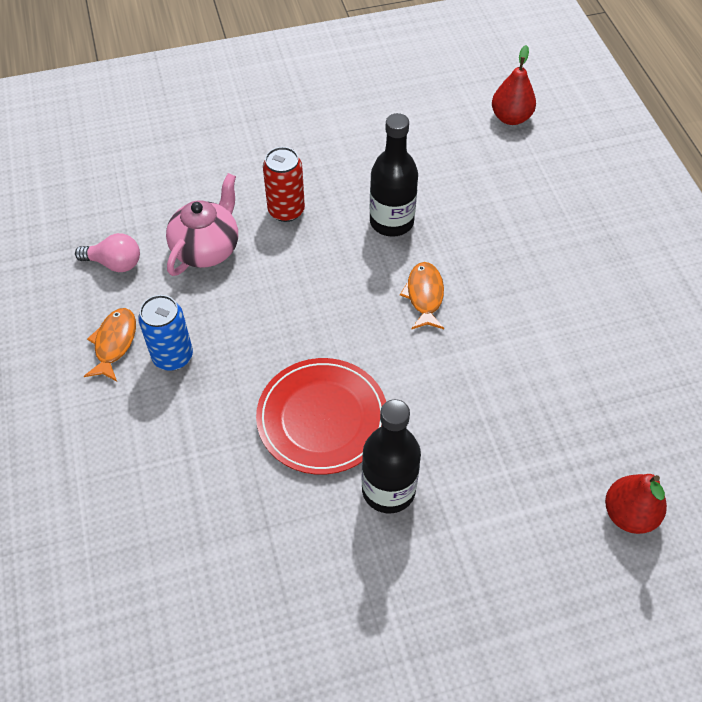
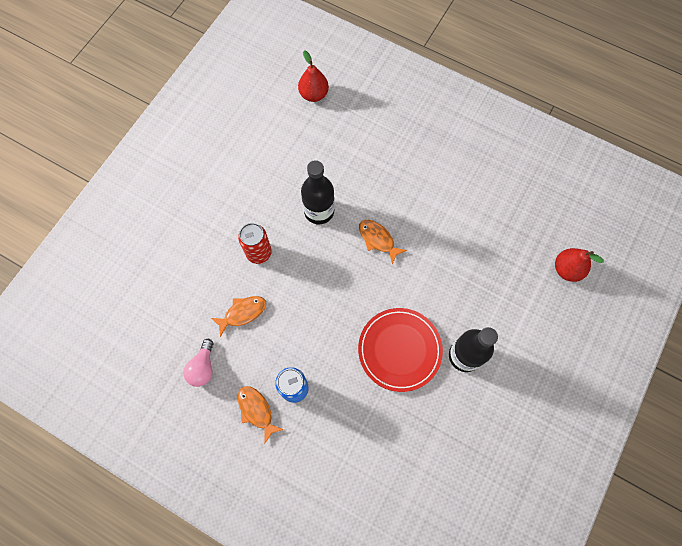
camera: 45 degrees left, 15 degrees up
pink light bulb [75,233,140,272] -> pink light bulb turned 135 degrees clockwise [183,339,213,387]
pink teapot [166,173,238,276] -> orange fish [211,296,266,337]

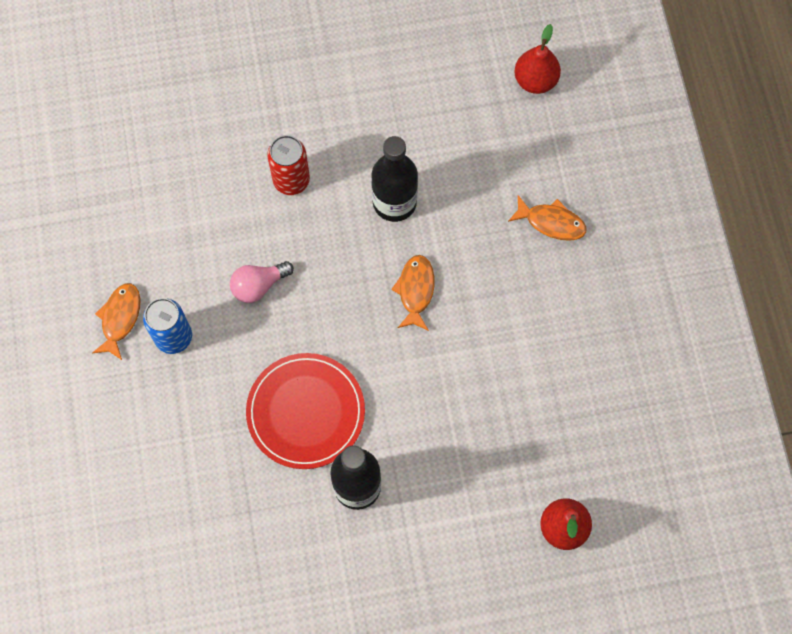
camera: 50 degrees right, 0 degrees up
pink light bulb [183,339,213,387] -> pink light bulb moved to [230,261,294,303]
orange fish [211,296,266,337] -> orange fish moved to [508,195,587,241]

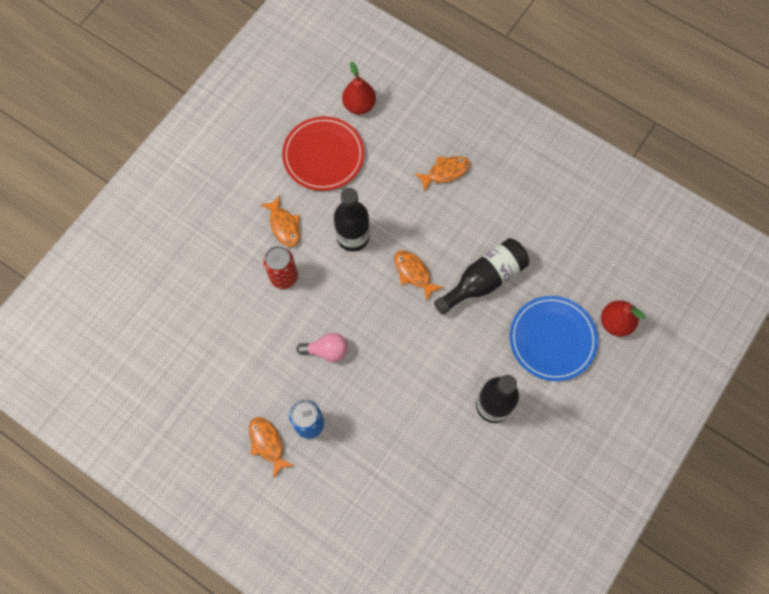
camera: 45 degrees left, 0 degrees up
pink light bulb [230,261,294,303] -> pink light bulb turned 105 degrees counterclockwise [297,333,348,362]
red plate [246,353,365,469] -> red plate moved to [282,116,364,191]
none -> orange fish [260,196,300,247]
none -> black bottle [434,238,529,315]
none -> blue plate [509,296,598,381]

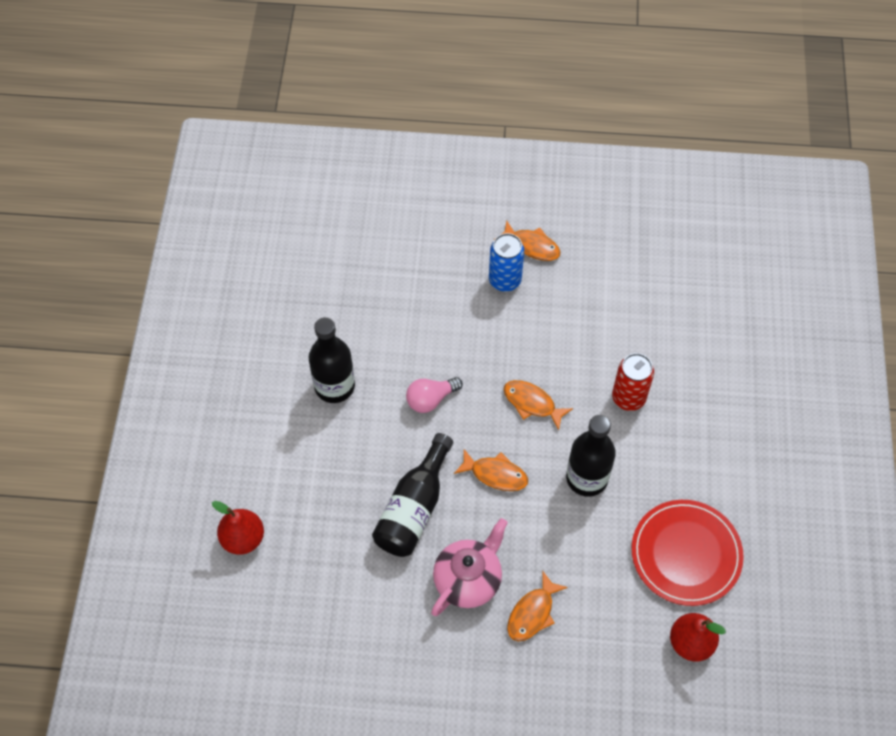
camera: 150 degrees right, 10 degrees down
orange fish [260,196,300,247] -> orange fish moved to [503,380,573,430]
pink light bulb [297,333,348,362] -> pink light bulb moved to [406,377,463,413]
blue plate [509,296,598,381] -> none
none -> pink teapot [431,518,508,616]

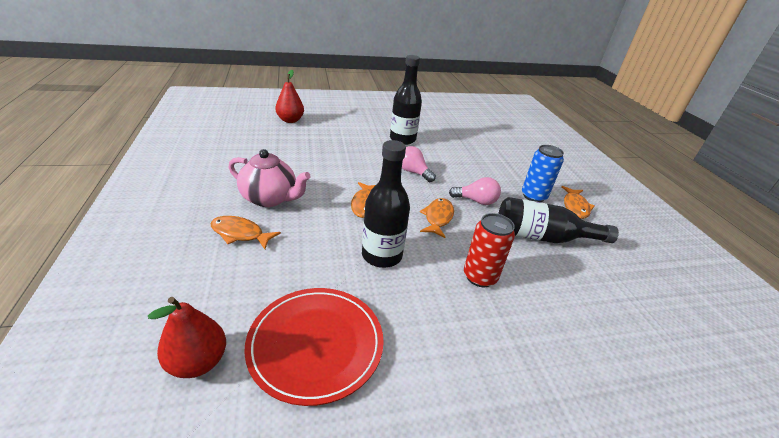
camera: 70 degrees right, 25 degrees down
black bottle [372,433,453,557] -> black bottle moved to [498,197,619,243]
none -> pink light bulb [449,177,501,205]

